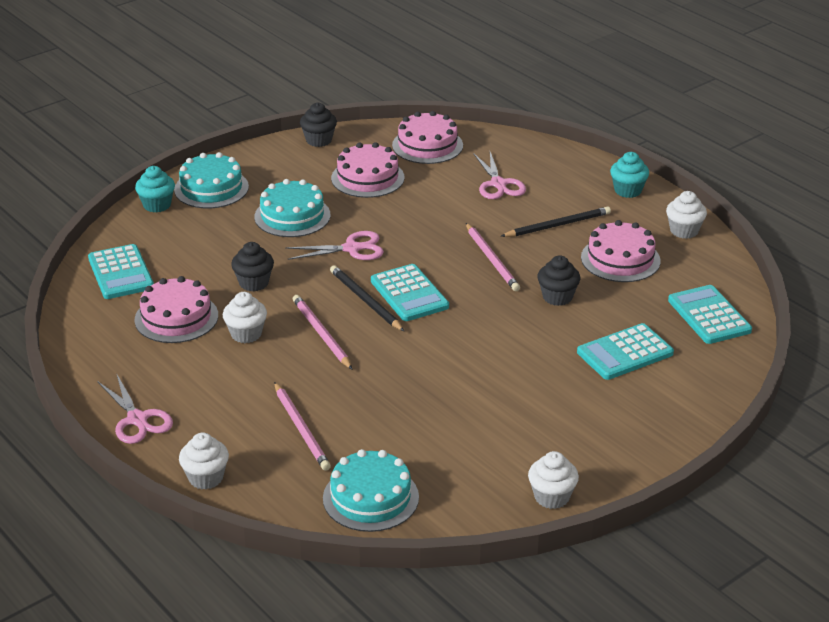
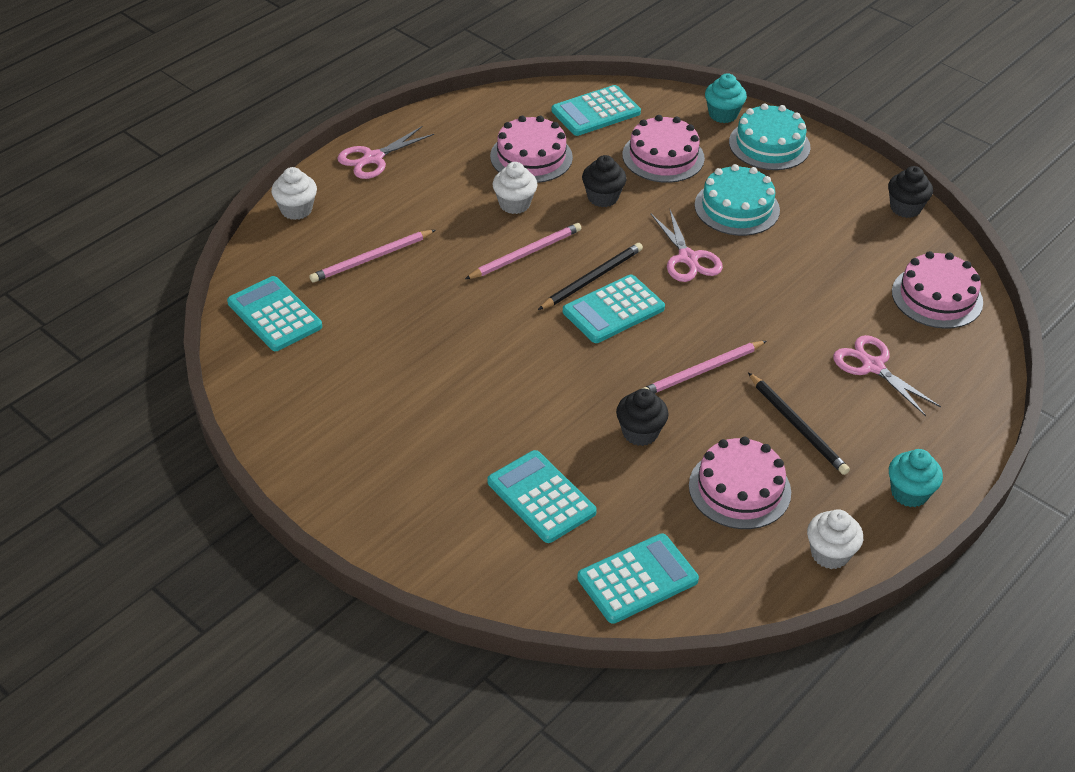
camera: 80 degrees right, 10 degrees up
turquoise cake [323,449,419,532] -> turquoise calculator [227,276,322,351]
pink cake [331,142,405,198] -> pink cake moved to [622,115,705,183]
pink scissors [473,152,526,199] -> pink scissors turned 75 degrees clockwise [833,335,941,416]
white cupcake [528,451,579,509] -> none

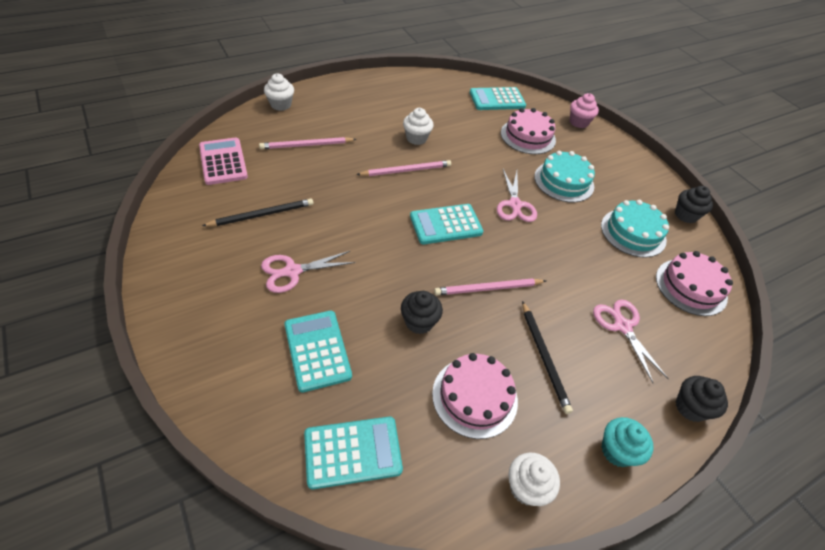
camera: 15 degrees right, 5 degrees up
turquoise calculator [227,276,322,351] -> pink calculator [199,138,248,185]
pink scissors [337,126,434,179] -> pink scissors moved to [261,251,356,293]
pink cake [490,116,573,183] -> none
black pencil [538,243,643,310] -> black pencil moved to [202,199,313,226]
black cupcake [582,155,627,207] -> black cupcake moved to [676,376,728,422]
turquoise cupcake [705,73,747,123] -> pink cupcake [570,93,599,128]
turquoise cake [729,103,811,170] -> turquoise cake moved to [601,200,669,258]

